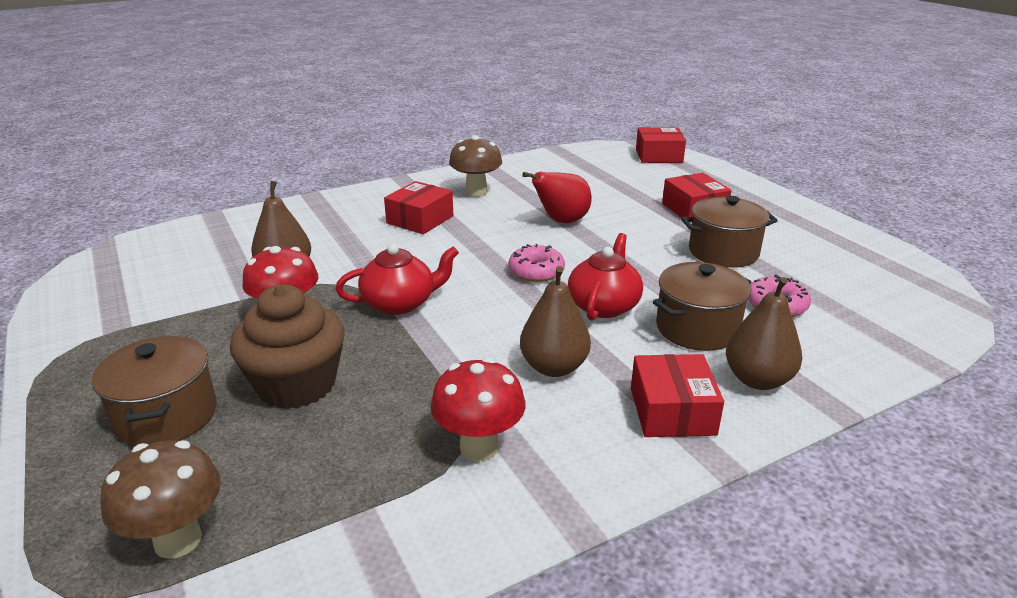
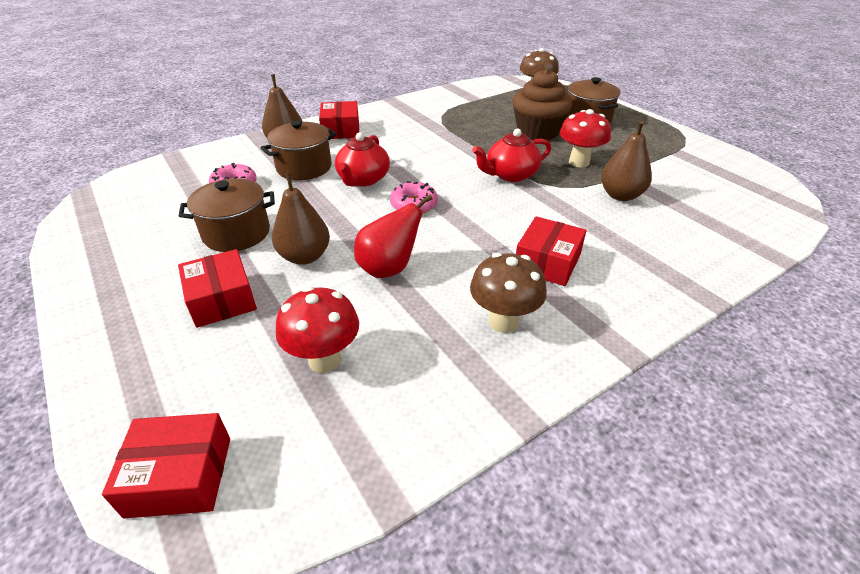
camera: 175 degrees right, 10 degrees up
red mushroom [430,358,525,461] -> red mushroom moved to [276,286,359,373]
brown pear [520,266,591,377] -> brown pear moved to [272,172,330,265]

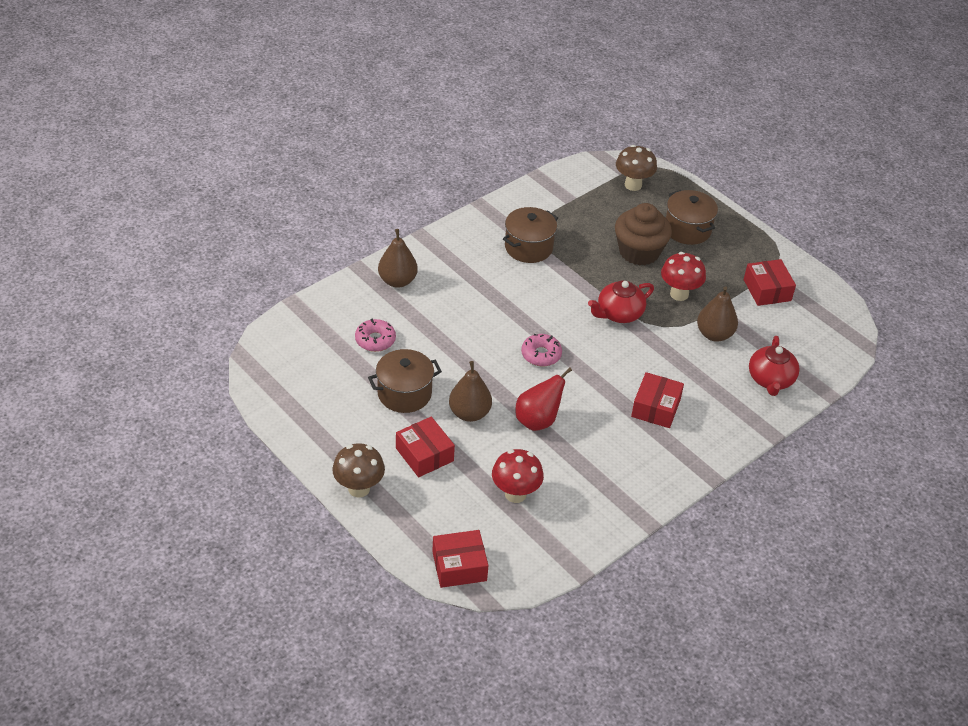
camera: 10 degrees left, 5 degrees up
brown pot [261,121,337,180] -> brown pot moved to [503,207,558,263]
red box [319,101,359,139] -> red box moved to [744,259,796,306]
red teapot [335,132,390,187] -> red teapot moved to [749,336,800,396]
brown mushroom [470,253,547,333] -> brown mushroom moved to [332,443,385,498]

